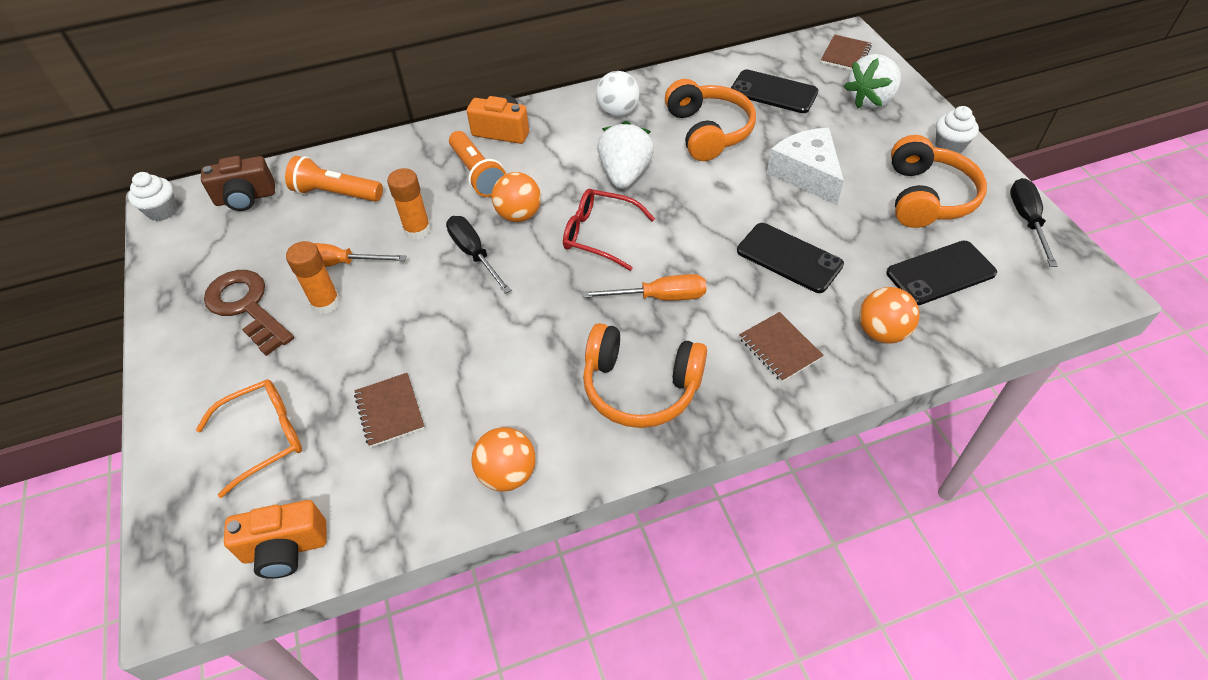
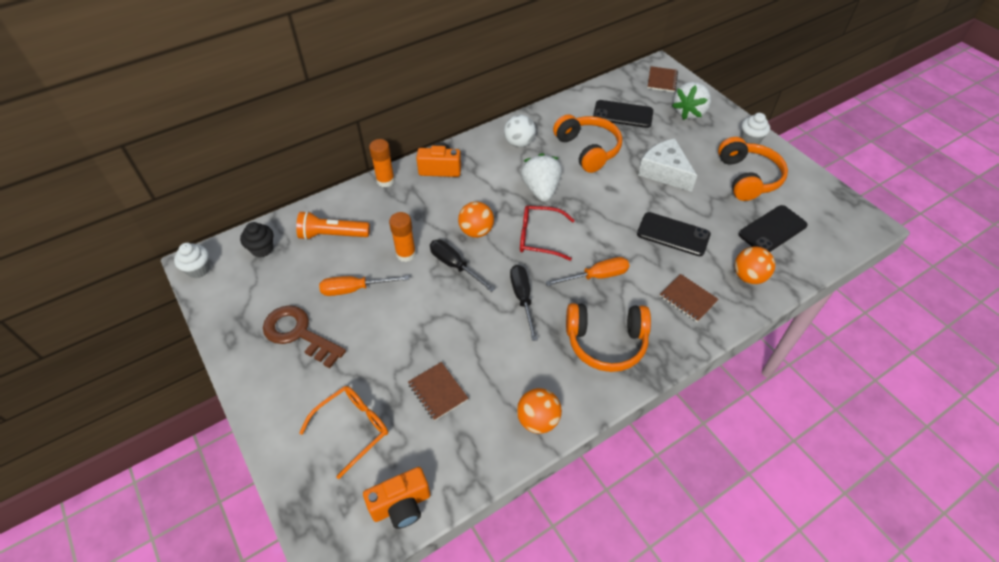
camera: 15 degrees left, 0 degrees up
brown camera [201,156,275,211] -> black cupcake [240,222,273,258]
orange glue stick [286,241,341,314] -> orange glue stick moved to [369,139,395,188]
orange flashlight [449,131,506,197] -> none
black screwdriver [1010,178,1058,267] -> black screwdriver moved to [510,265,538,341]

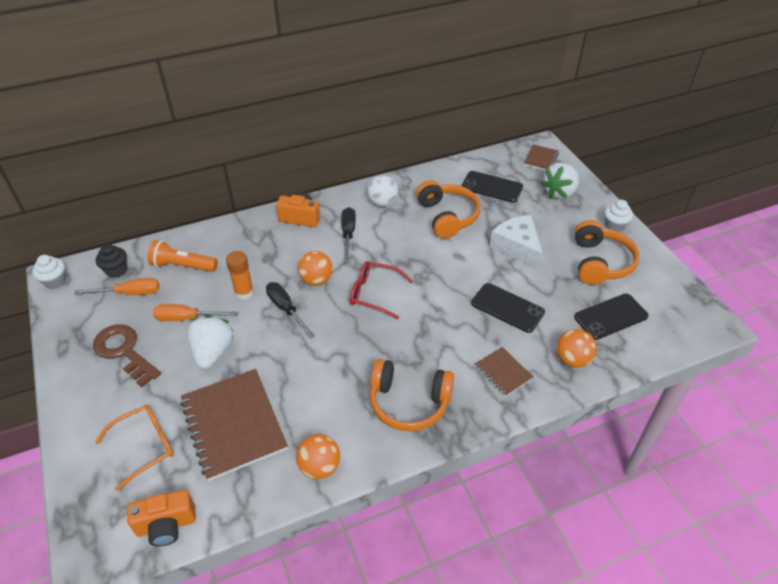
camera: 10 degrees right, 5 degrees down
orange glue stick [369,139,395,188] -> none
brown notebook [408,362,469,421] -> brown notebook [180,369,288,481], size x2.06
black screwdriver [510,265,538,341] -> black screwdriver moved to [342,207,356,262]
white strawberry [521,153,562,202] -> white strawberry moved to [187,315,234,369]
orange screwdriver [546,257,630,286] -> orange screwdriver moved to [75,278,159,295]

